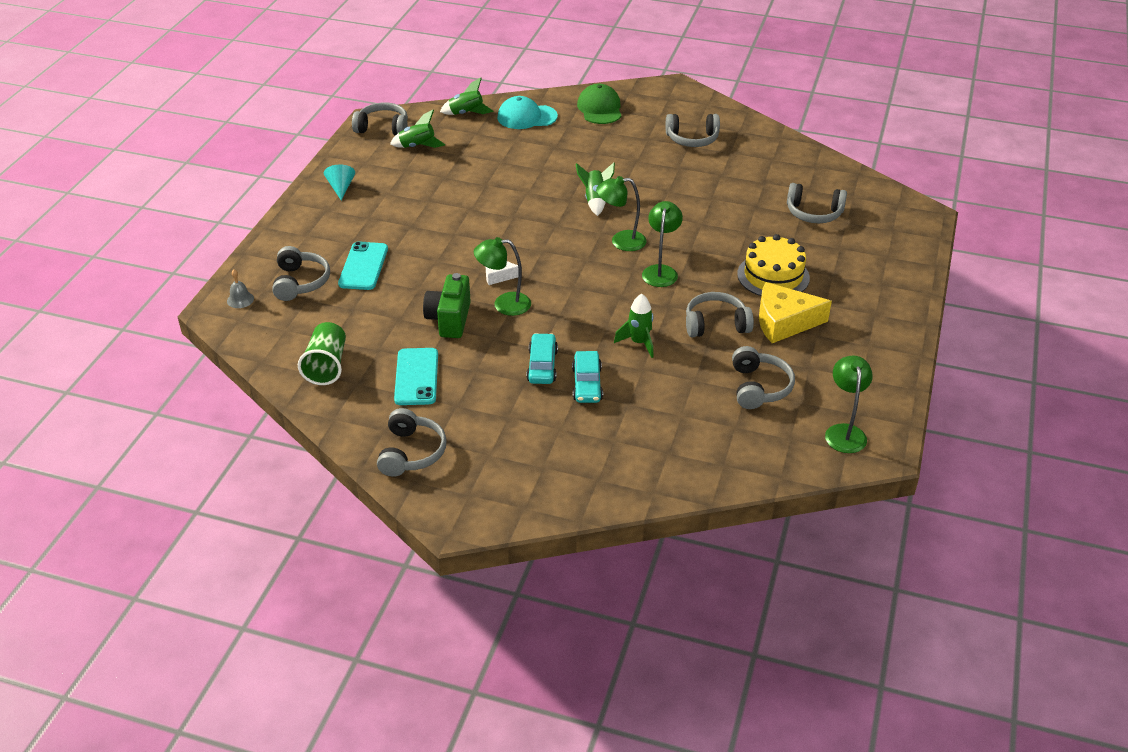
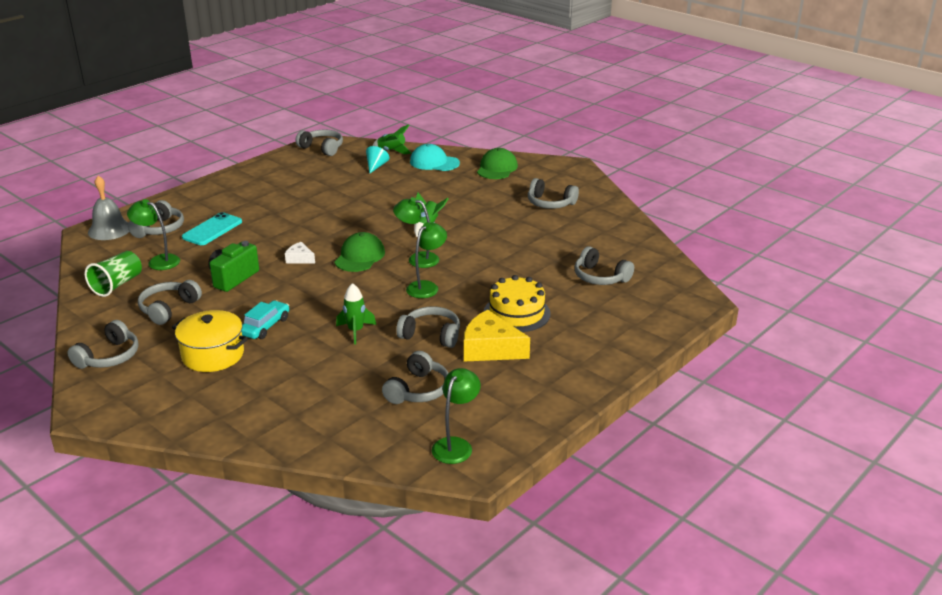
camera: 25 degrees right, 10 degrees down
grey bell [227,270,254,308] -> grey bell [88,176,129,240], size x1.97
turquoise cone [324,164,355,200] -> turquoise cone moved to [366,146,389,173]
green rocket [390,110,445,148] -> none
turquoise phone [394,348,438,405] -> grey headphones [138,280,202,325]
green lamp [474,237,531,316] -> green lamp moved to [127,199,180,270]
turquoise car [572,351,603,403] -> none
none -> yellow pot [172,310,248,372]
none -> green cap [334,232,385,272]

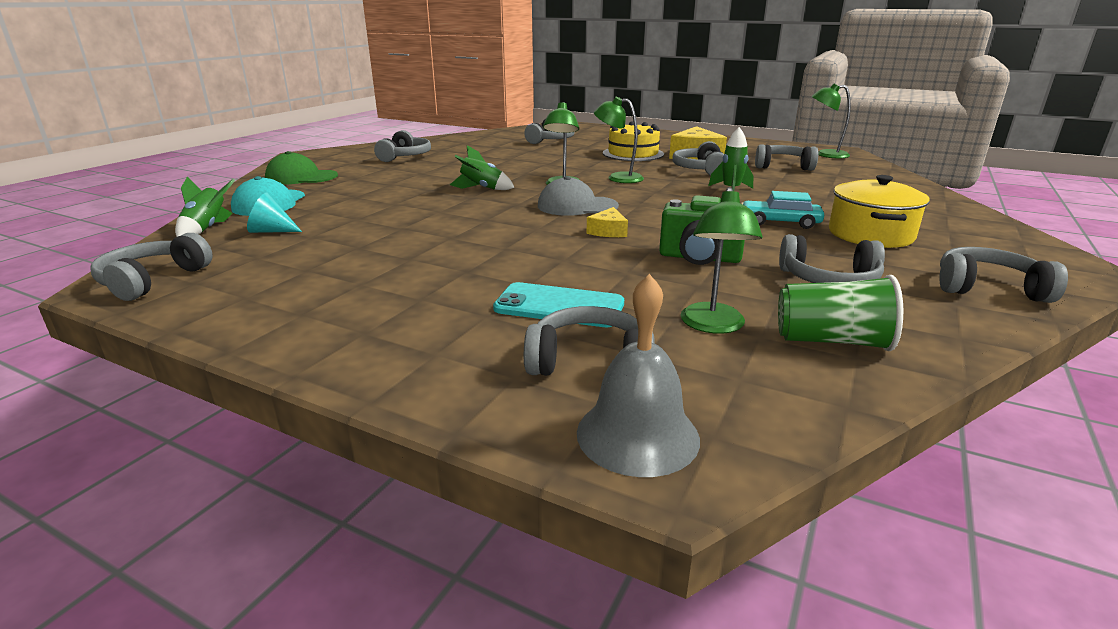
camera: 105 degrees left, 5 degrees down
white cheese [285,242,315,264] -> yellow cheese [587,207,628,237]
green cap [334,232,385,272] -> grey cap [538,176,619,216]

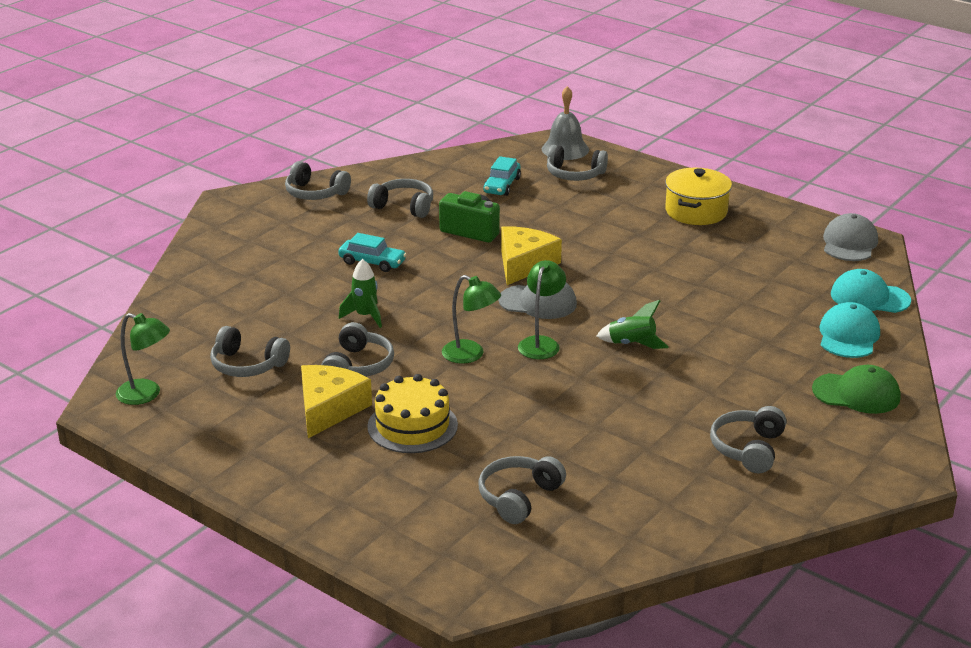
camera: 170 degrees left, 5 degrees up
grey headphones [90,233,213,301] -> grey cap [823,213,878,261]
green rocket [175,176,235,237] -> turquoise cap [831,269,911,313]
turquoise cone [247,192,302,233] -> none
turquoise phone [493,282,624,327] -> none
yellow cheese [587,207,628,237] -> yellow cheese [501,226,562,285], size x1.93
green lamp [681,187,762,334] -> turquoise car [483,156,521,196]
green cup [778,275,903,351] -> none
yellow pot [829,175,930,248] -> yellow pot moved to [665,168,732,225]

